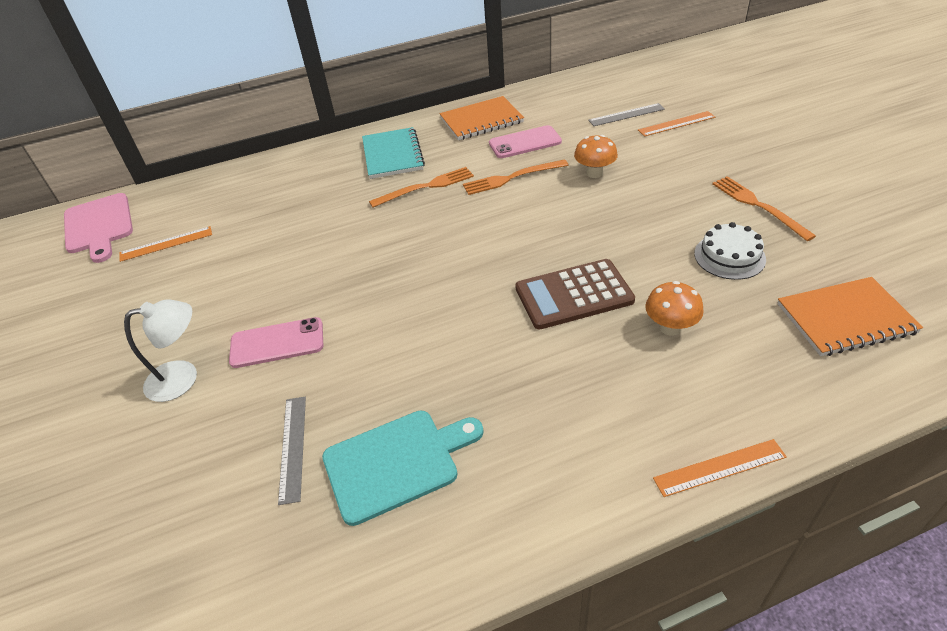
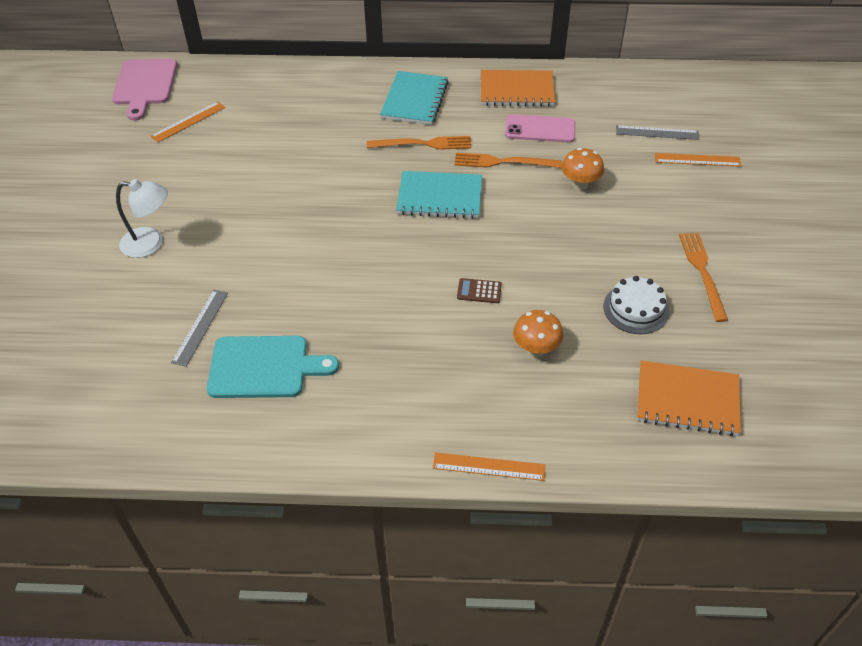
camera: 20 degrees right, 5 degrees up
orange ruler [119,226,212,262] -> orange ruler turned 45 degrees counterclockwise [151,101,225,143]
pink phone [229,317,323,368] -> none
brown calculator [515,259,635,330] -> brown calculator [457,278,502,303], size x0.45
none -> turquoise notebook [396,171,482,219]

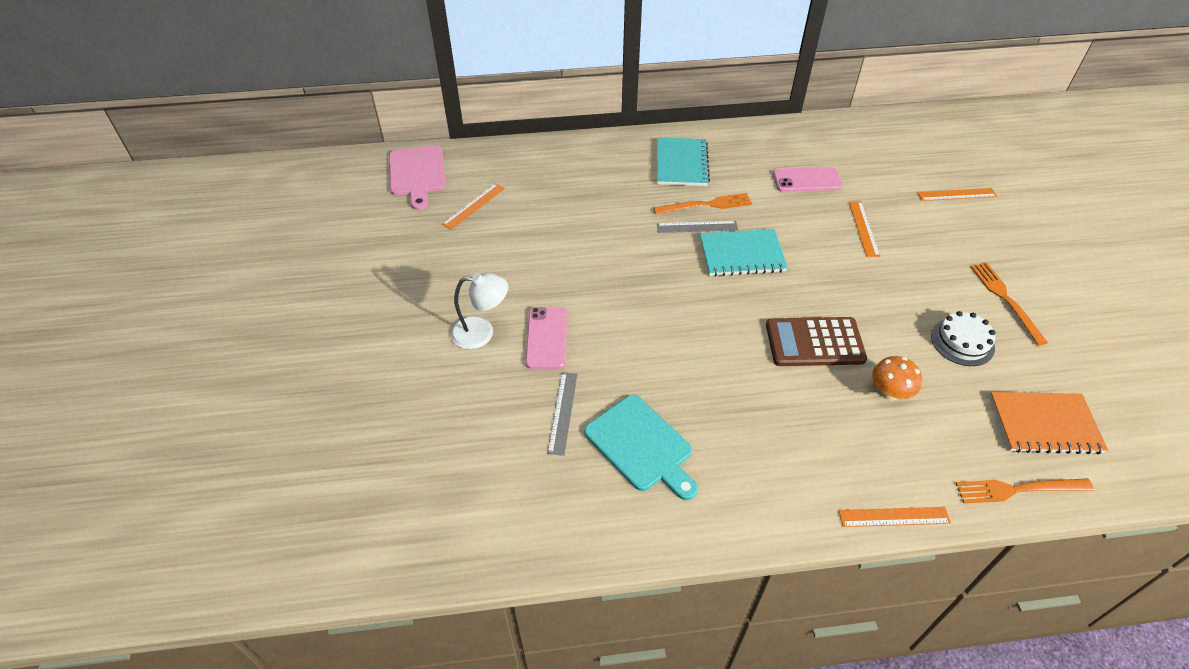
camera: 10 degrees left, 0 degrees up
turquoise cutting board [207,336,339,398] -> turquoise cutting board turned 60 degrees clockwise [584,395,698,500]
orange fork [455,153,562,168] -> orange fork moved to [956,478,1094,504]
brown calculator [457,278,502,303] -> brown calculator [766,317,867,366], size x2.22
orange notebook [481,70,555,107] -> none
orange mushroom [561,148,604,190] -> orange ruler [849,202,880,257]
grey ruler [616,125,699,140] -> grey ruler moved to [657,221,738,233]
none -> pink phone [525,307,567,369]

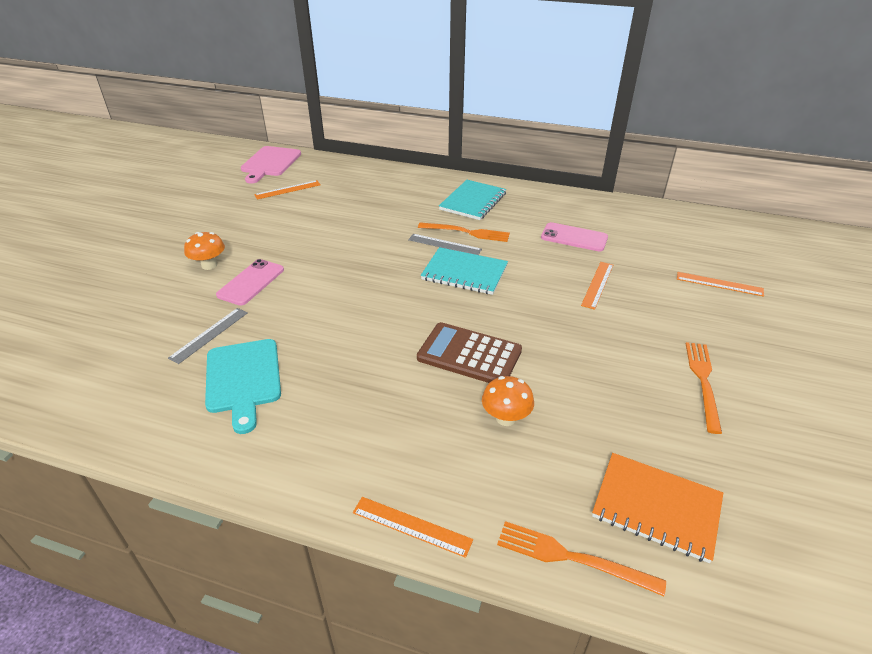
camera: 25 degrees right, 10 degrees down
white lamp [451,273,508,349] -> orange mushroom [184,232,225,270]
white cake [931,311,995,366] -> none

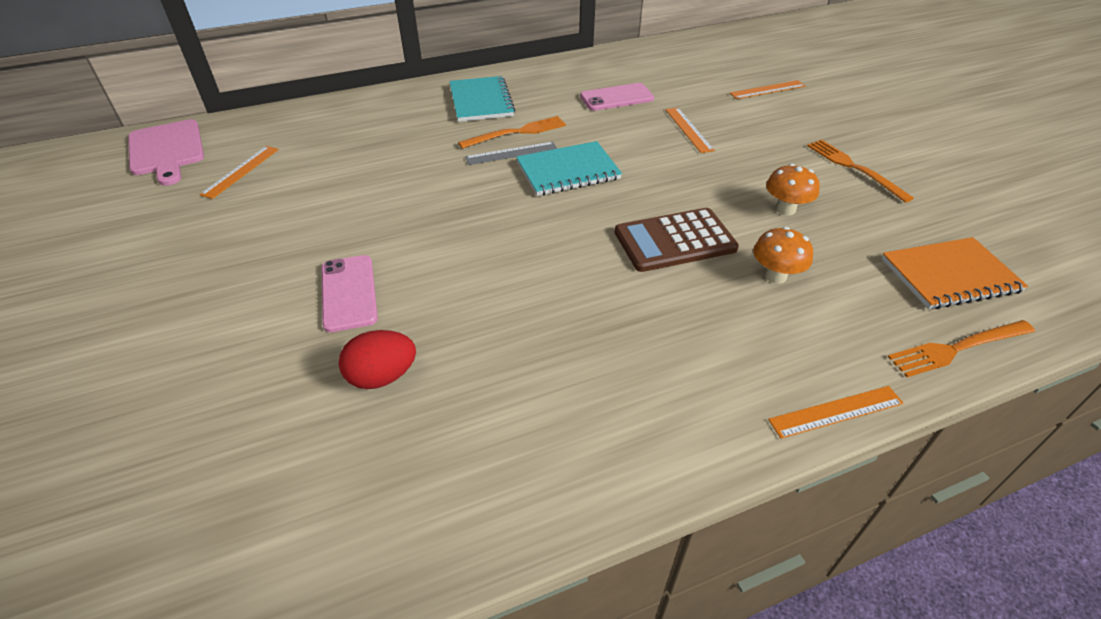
camera: 40 degrees left, 5 degrees up
grey ruler [168,308,248,364] -> red egg [339,330,416,389]
orange mushroom [184,232,225,270] -> orange mushroom moved to [766,164,820,216]
turquoise cutting board [205,339,281,434] -> none

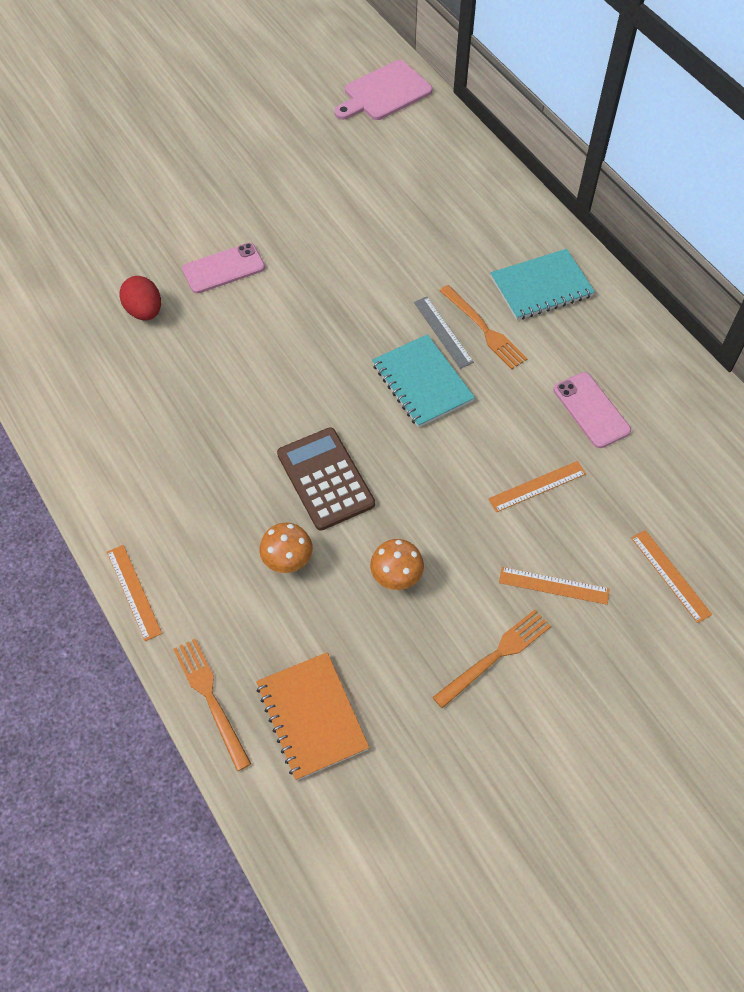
camera: 80 degrees right, 15 degrees up
orange ruler [199,146,279,199] -> orange ruler moved to [499,567,610,605]

